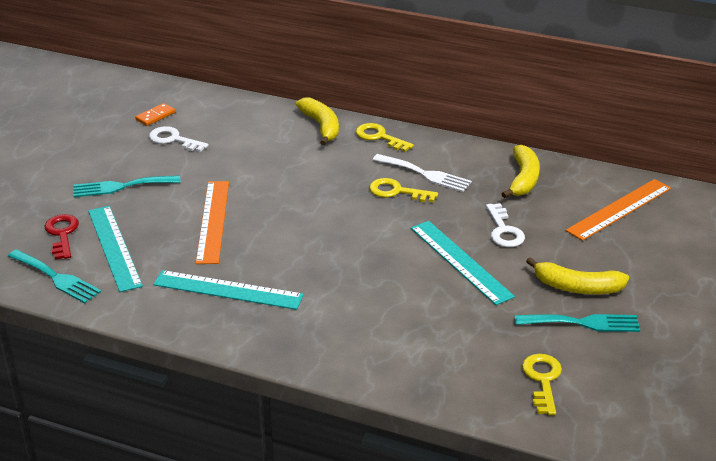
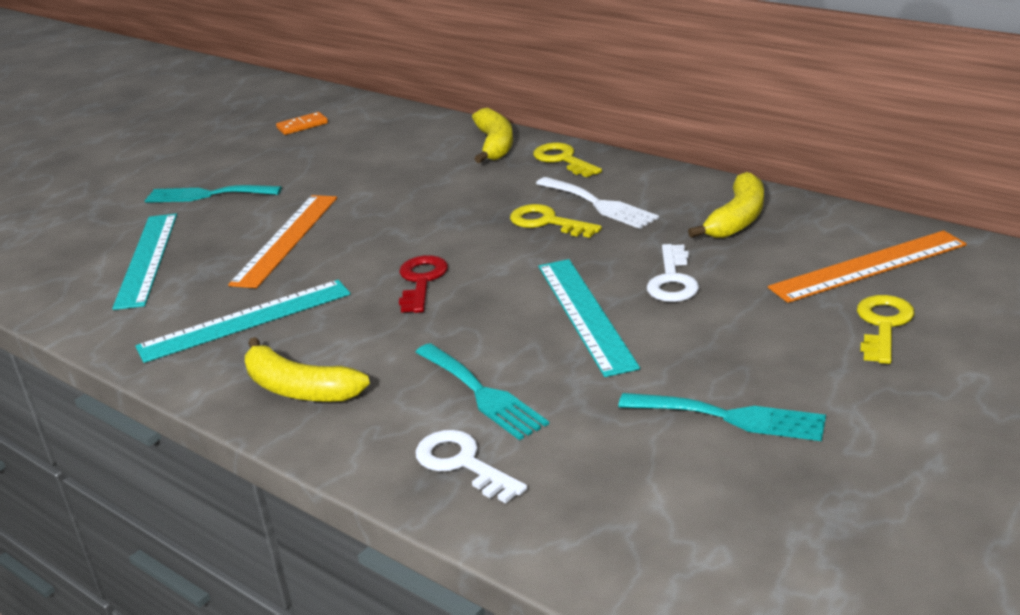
camera: 20 degrees right, 5 degrees down
turquoise fork [8,249,101,303] -> turquoise fork moved to [415,343,549,440]
red key [44,214,79,260] -> red key moved to [399,255,448,313]
white key [149,126,209,152] -> white key moved to [415,430,527,503]
turquoise ruler [153,270,304,310] -> turquoise ruler turned 60 degrees counterclockwise [136,280,350,363]
yellow key [522,354,562,415] -> yellow key moved to [857,295,915,364]
yellow banana [526,257,629,294] -> yellow banana moved to [245,337,370,402]

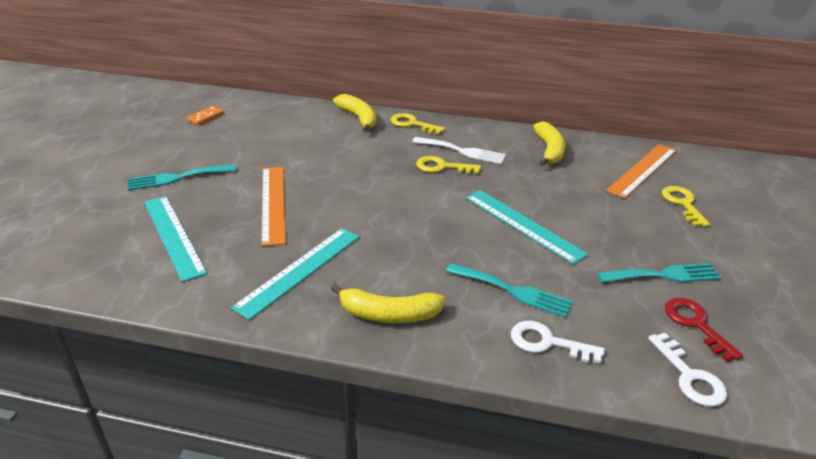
camera: 30 degrees left, 5 degrees up
red key [399,255,448,313] -> red key moved to [665,298,743,362]
white key [647,244,699,302] -> white key moved to [648,333,727,407]

